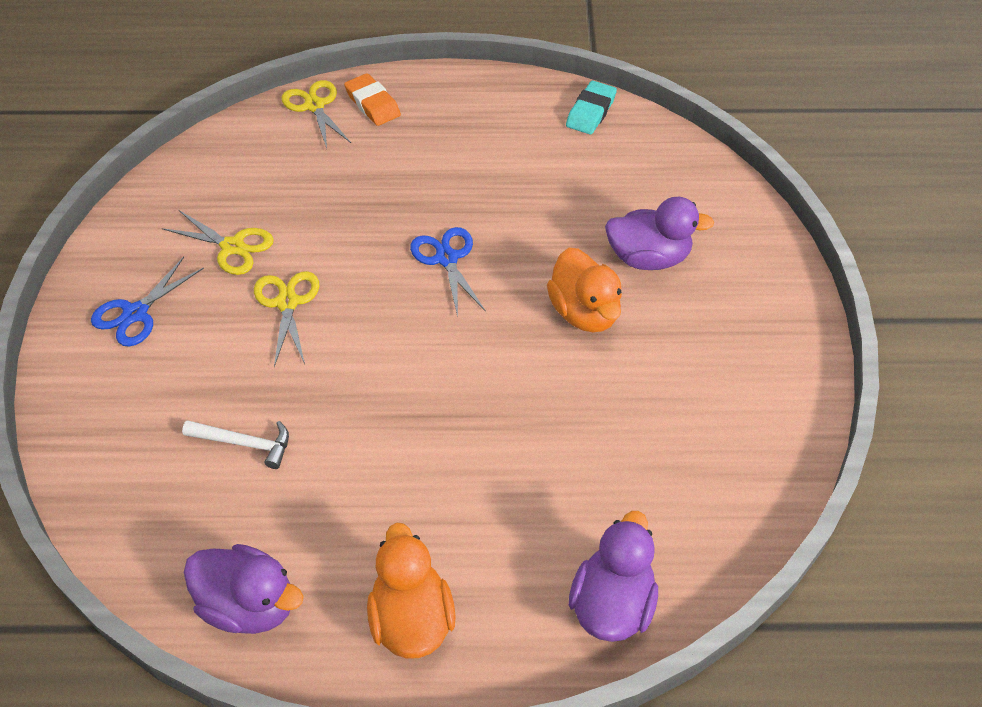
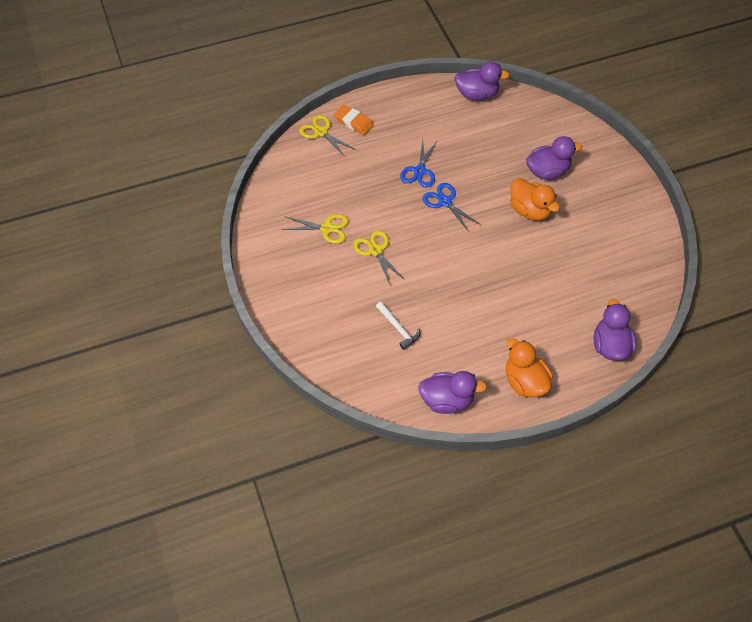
camera: 20 degrees left, 5 degrees up
blue scissors [91,257,204,347] -> blue scissors moved to [400,140,438,188]
white hammer [182,420,289,469] -> white hammer turned 60 degrees clockwise [376,301,420,350]
turquoise eraser [566,81,617,134] -> purple duck [454,62,510,100]

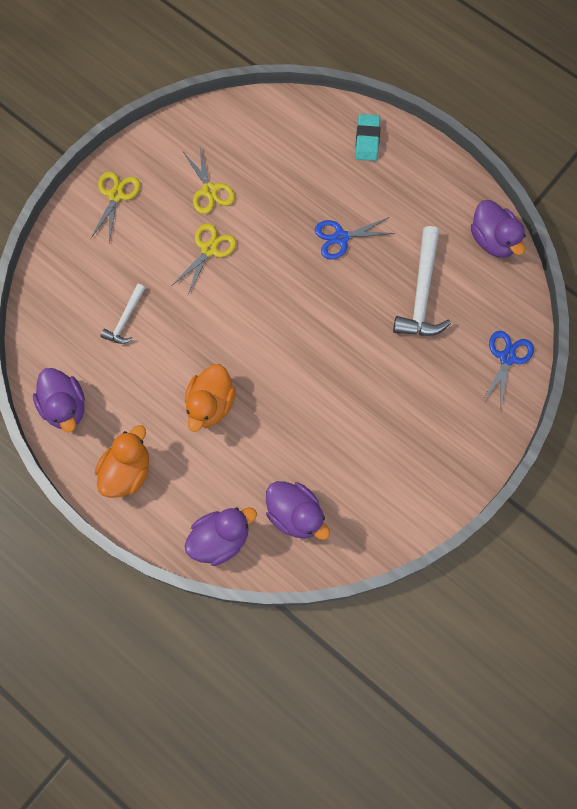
camera: 60 degrees right, 15 degrees up
yellow scissors [299,115,356,157] -> yellow scissors moved to [91,172,140,242]
orange eraser [334,105,374,135] -> turquoise eraser [355,114,380,161]
blue scissors [423,183,481,232] -> blue scissors moved to [483,331,534,408]
orange duck [510,178,560,221] -> orange duck moved to [185,364,236,432]
purple duck [526,136,582,180] -> purple duck moved to [266,481,330,540]
none -> white hammer [393,226,451,336]

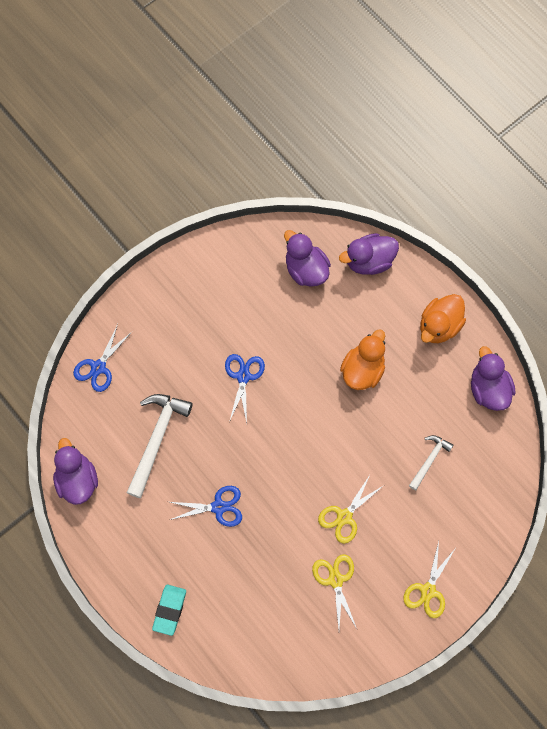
camera: 170 degrees left, 0 degrees up
none -> blue scissors [225,354,265,423]

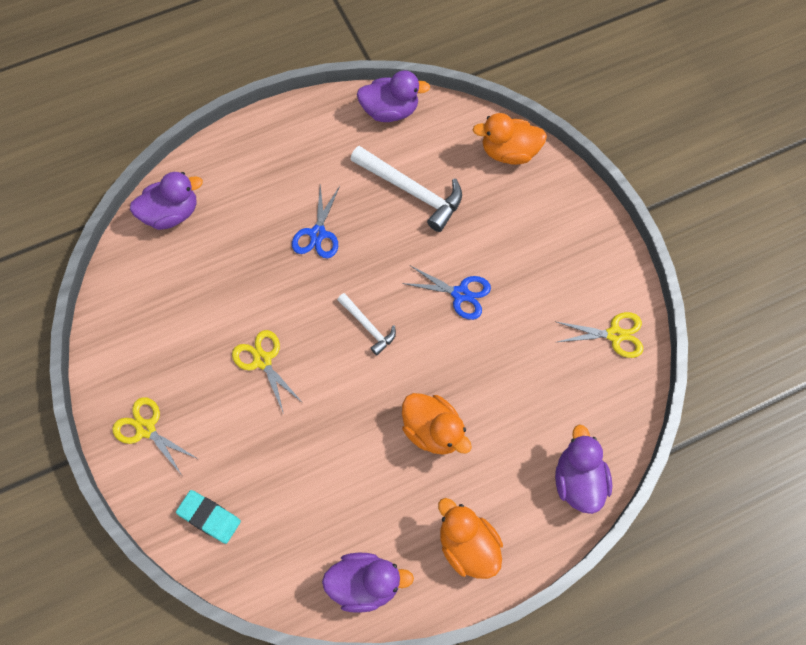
camera: 105 degrees right, 5 degrees down
blue scissors [73,324,133,392] -> orange duck [472,113,547,165]
turquoise eraser [152,585,186,636] -> turquoise eraser moved to [176,490,241,544]
purple duck [284,230,331,287] -> purple duck moved to [130,172,203,230]
yellow scissors [312,554,357,629] -> yellow scissors moved to [557,312,643,358]
white hammer [409,435,454,491] -> white hammer moved to [337,293,396,355]

